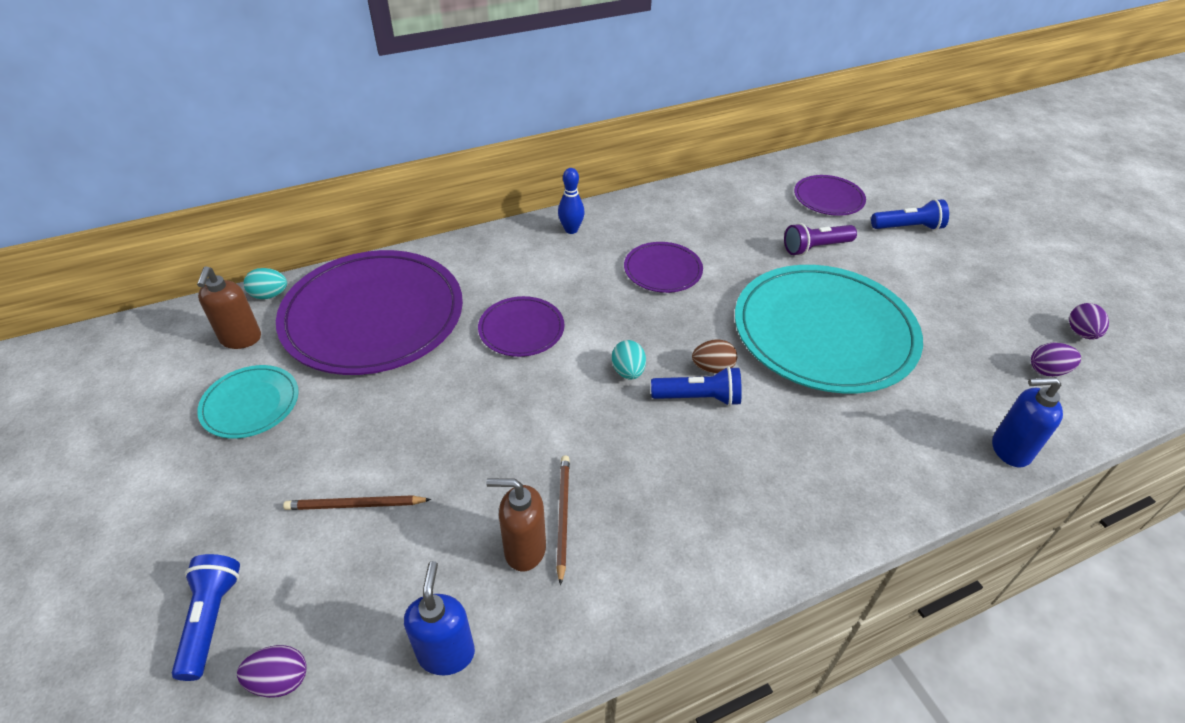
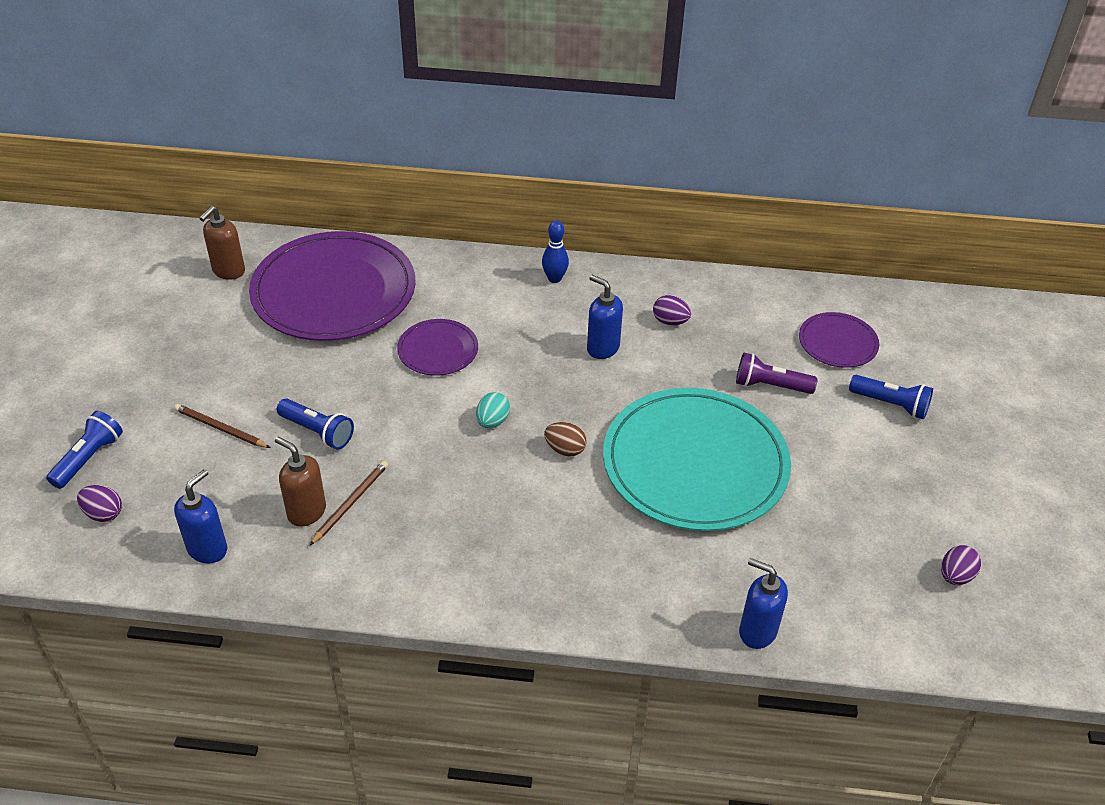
camera: 30 degrees right, 0 degrees up
turquoise plate [197,365,299,438] -> none
turquoise egg [244,268,287,299] -> none
purple plate [624,242,703,293] -> blue soap dispenser [587,275,623,359]
blue flashlight [651,366,742,406] -> blue flashlight moved to [277,399,354,450]
purple egg [1031,343,1081,377] -> purple egg moved to [653,295,691,325]

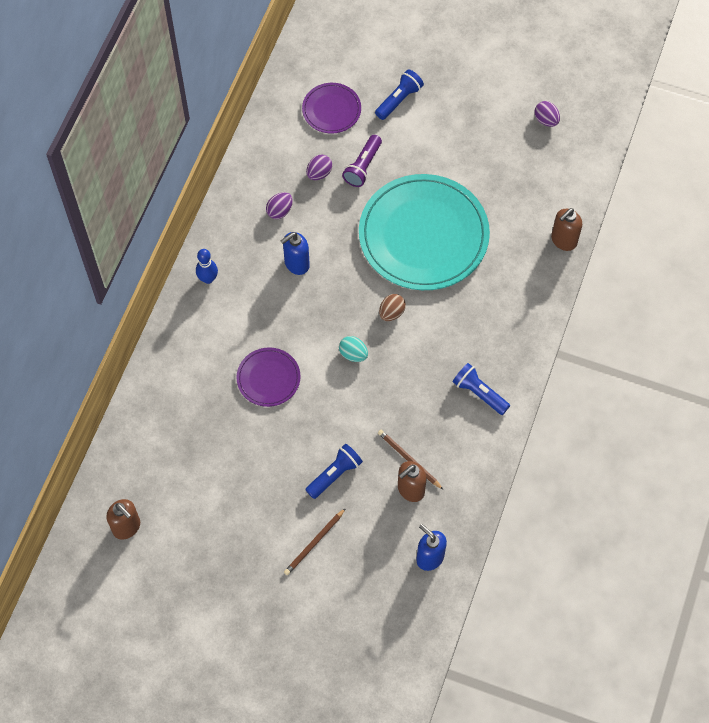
camera: 75 degrees left, 20 degrees up
blue flashlight [46,411,123,489] -> blue flashlight moved to [453,363,510,415]
purple egg [77,485,122,522] -> purple egg moved to [306,155,332,180]
purple plate [249,231,416,341] -> none
blue soap dispenser [739,558,788,649] -> brown soap dispenser [551,208,582,251]

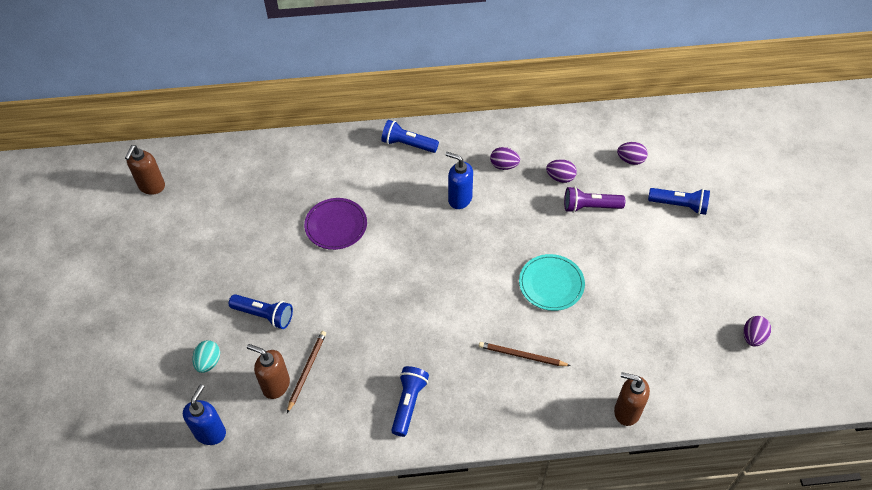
camera: 65 degrees right, 10 degrees down
blue bowling pin [196,249,218,284] -> blue flashlight [381,120,439,153]
brown pencil [284,508,346,575] -> brown pencil moved to [479,342,571,366]
purple plate [302,83,361,133] -> purple egg [617,142,648,165]
turquoise egg [339,336,368,362] -> turquoise egg moved to [192,340,220,373]
turquoise plate [359,174,490,290] -> turquoise plate [519,254,585,311], size x0.47
brown egg [379,294,406,321] -> none

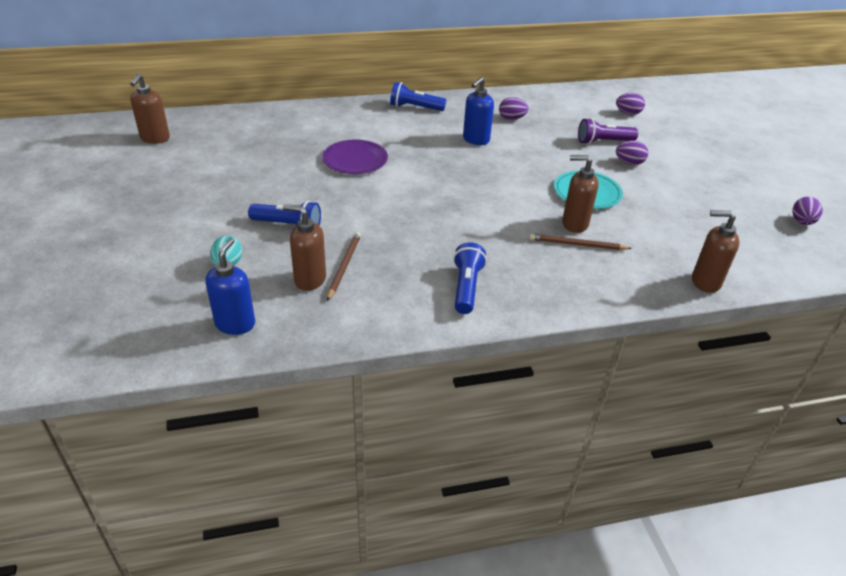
camera: 10 degrees left, 15 degrees down
blue soap dispenser [445,152,473,209] -> blue soap dispenser turned 75 degrees counterclockwise [463,77,494,145]
purple egg [546,159,577,183] -> purple egg moved to [616,141,648,165]
blue flashlight [648,188,710,215] -> none
none -> brown soap dispenser [562,155,599,233]

